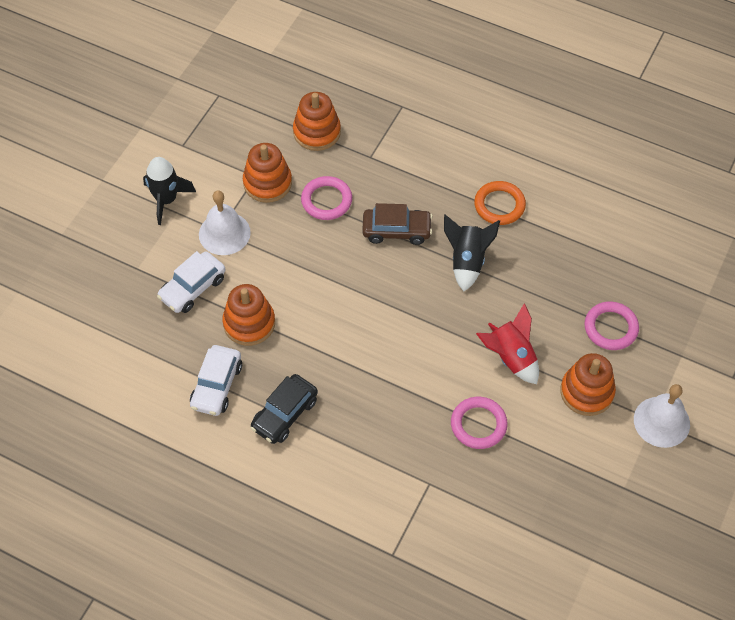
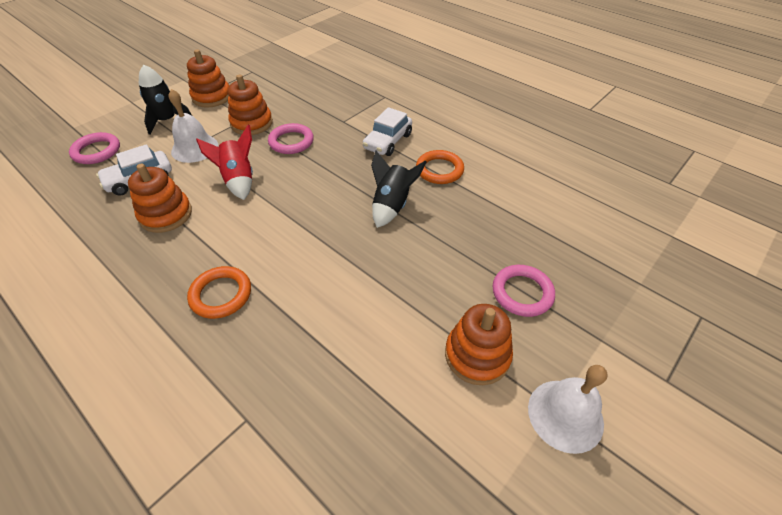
camera: 15 degrees right, 10 degrees down
white car [190,345,242,416] -> white car moved to [363,107,412,156]
black car [250,374,318,444] -> none
orange stacking toy [293,92,341,151] -> orange stacking toy moved to [187,49,229,108]
brown car [362,203,433,245] -> none
pink ring [451,397,508,449] -> pink ring moved to [69,132,120,164]
red rocket [476,303,539,384] -> red rocket moved to [196,125,253,200]
none -> orange ring [187,266,251,319]

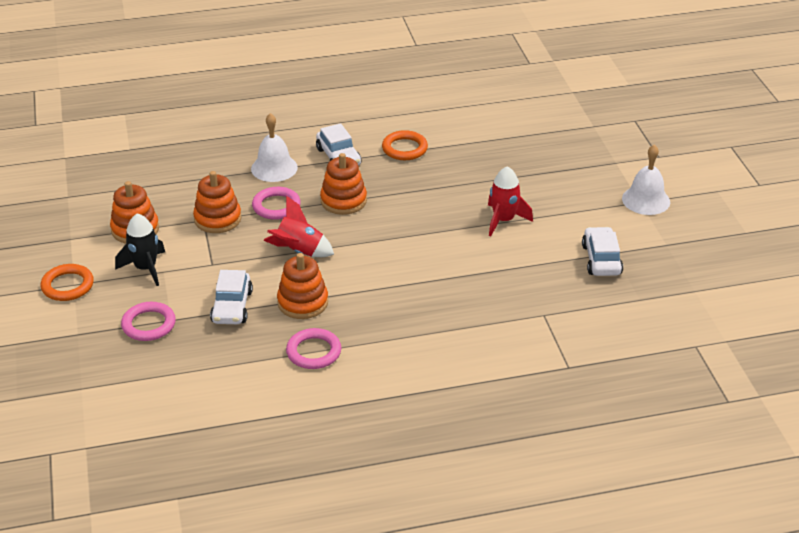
camera: 55 degrees left, 10 degrees down
white bell [169,89,218,163] -> white bell moved to [251,113,298,182]
orange ring [187,266,251,319] -> orange ring moved to [41,264,94,301]
black rocket [371,151,427,228] -> none
orange stacking toy [445,304,513,385] -> orange stacking toy moved to [320,153,367,215]
pink ring [493,265,555,317] -> pink ring moved to [286,328,341,369]
none -> red rocket [488,166,533,236]
none -> white car [582,227,623,276]

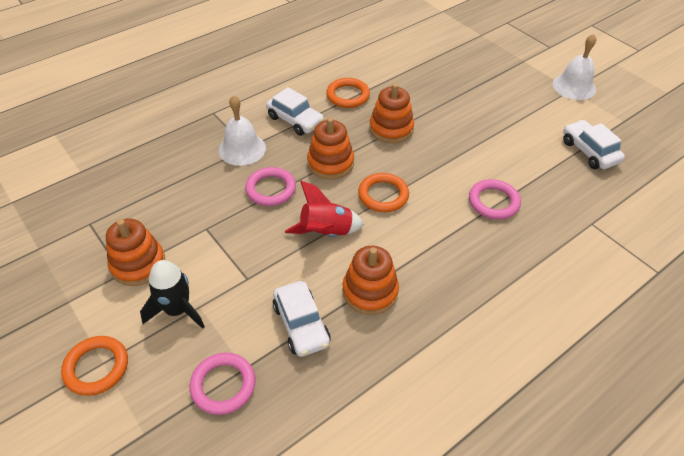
camera: 25 degrees left, 10 degrees up
orange stacking toy [193,171,241,233] -> orange stacking toy moved to [369,83,414,143]
pink ring [286,328,341,369] -> pink ring moved to [469,179,521,220]
red rocket [488,166,533,236] -> none
none -> orange ring [358,173,409,212]

